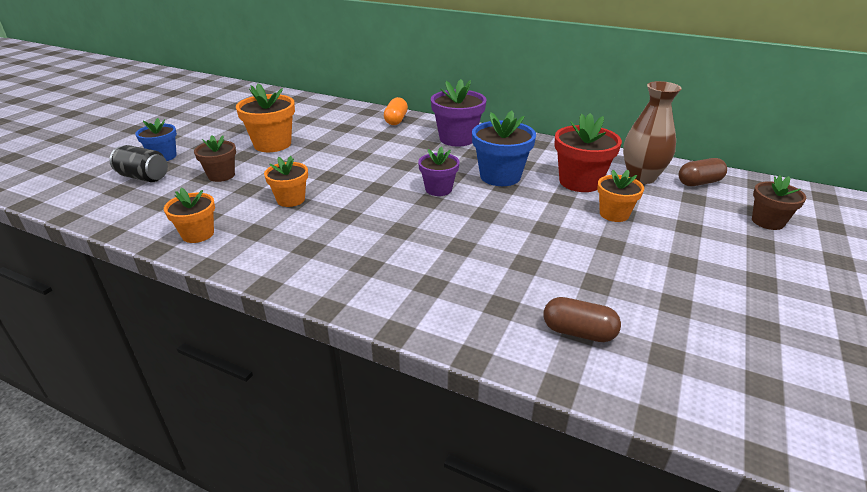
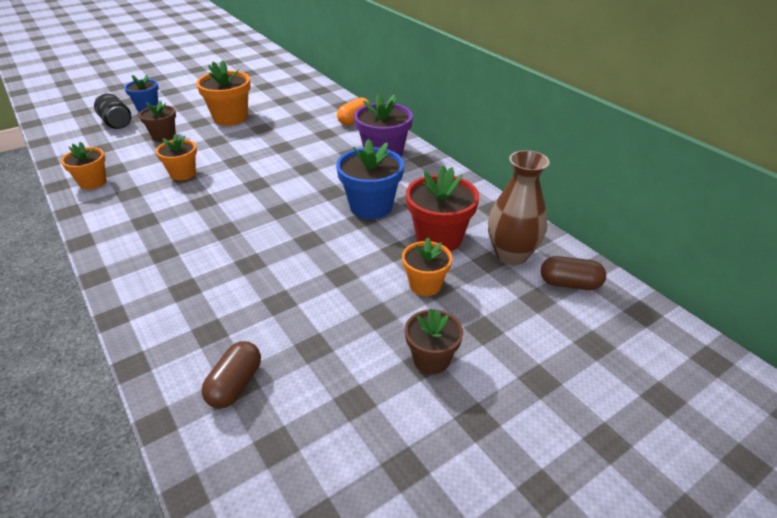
camera: 30 degrees right, 5 degrees up
purple flower pot [418,147,460,196] -> none
brown capsule [543,297,621,342] -> brown capsule turned 60 degrees clockwise [202,341,261,409]
brown flower pot [752,175,807,230] -> brown flower pot moved to [405,308,463,374]

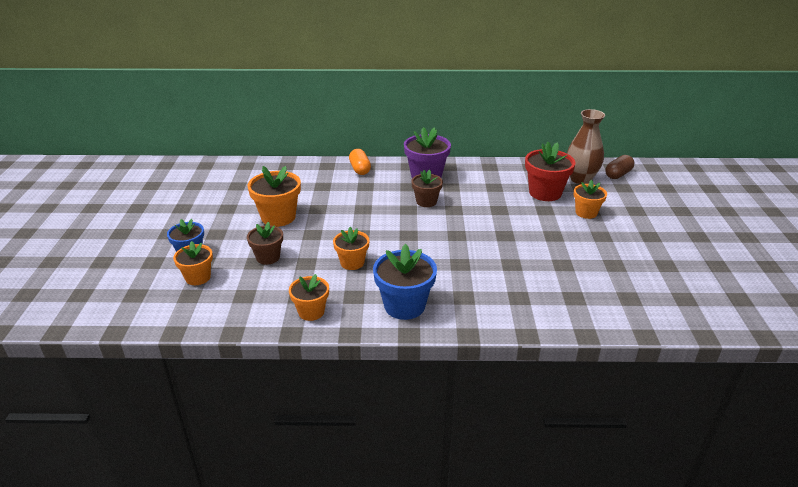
camera: 55 degrees left, 5 degrees down
black can [94,93,131,129] -> orange flower pot [173,241,213,285]
brown capsule [202,341,261,409] -> none
blue flower pot [336,139,404,219] -> blue flower pot moved to [373,244,437,320]
brown flower pot [405,308,463,374] -> brown flower pot moved to [411,169,443,207]

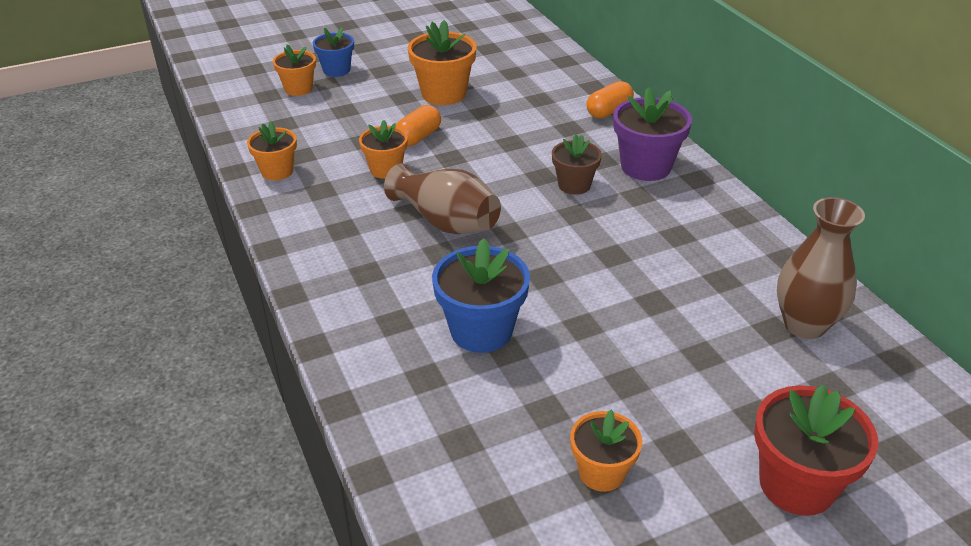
camera: 65 degrees right, 5 degrees up
brown flower pot [247,222,283,265] -> none
blue flower pot [373,244,437,320] -> blue flower pot moved to [432,238,530,353]
red flower pot [525,142,576,201] -> red flower pot moved to [754,385,878,516]
orange flower pot [574,180,607,219] -> orange flower pot moved to [570,410,642,492]
brown capsule [605,155,634,179] -> none
none -> brown vase [384,164,501,234]
none -> orange capsule [396,105,441,146]

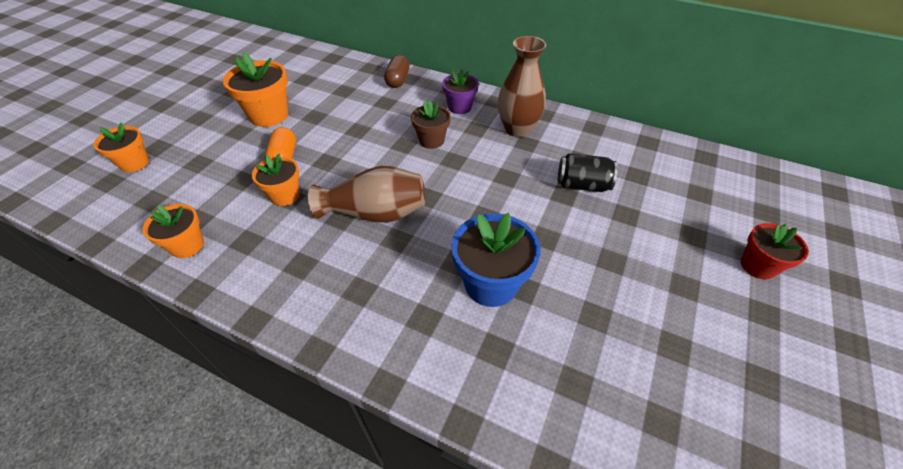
camera: 40 degrees left, 10 degrees up
blue flower pot [313,28,354,77] -> none
orange flower pot [570,410,642,492] -> none
orange capsule [587,81,634,118] -> brown capsule [384,55,410,88]
purple flower pot [613,87,692,181] -> purple flower pot [442,69,479,114], size x0.63
red flower pot [754,385,878,516] -> red flower pot [741,223,809,279], size x0.63
brown vase [777,197,865,339] -> brown vase moved to [497,36,546,137]
none -> black can [558,153,618,192]

